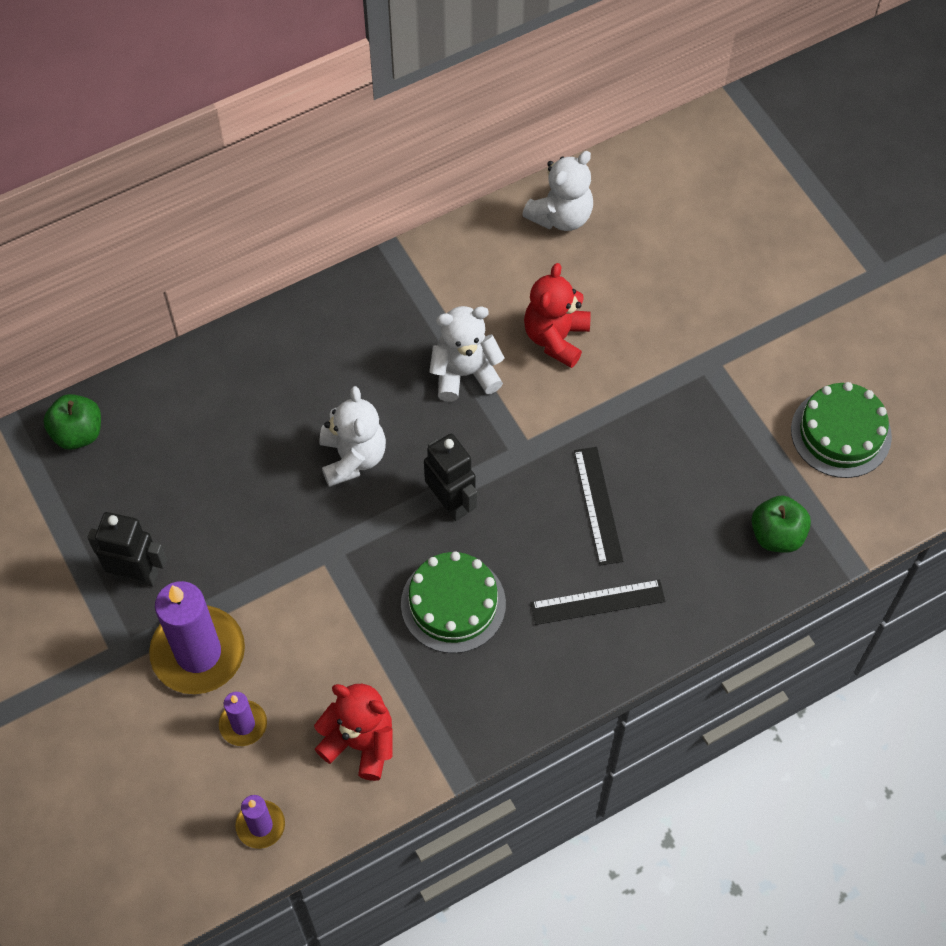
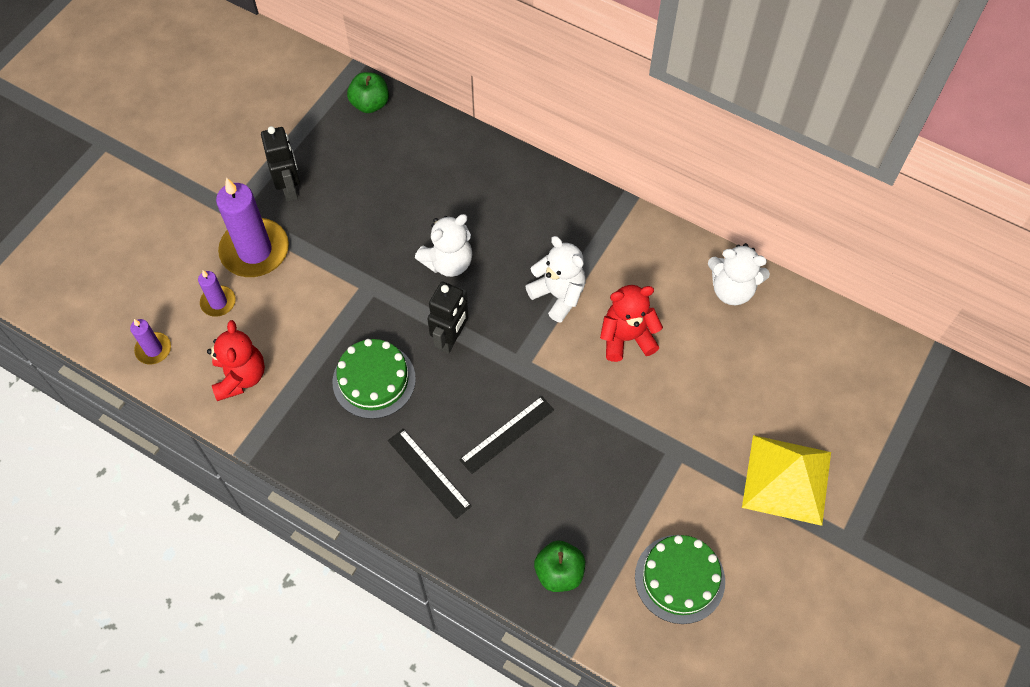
camera: 60 degrees right, 0 degrees up
none -> yellow pyramid [742,435,831,526]

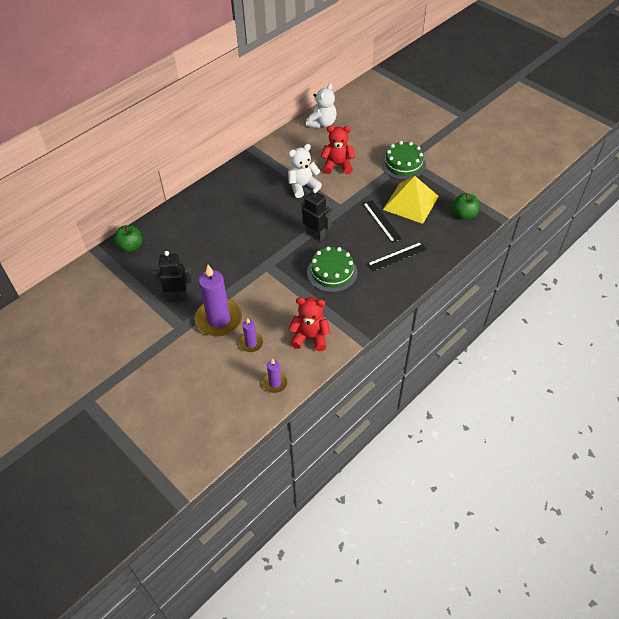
camera: 75 degrees left, 10 degrees down
white teddy bear [415,214,472,277] -> none
red teddy bear [600,285,663,362] -> red teddy bear turned 90 degrees clockwise [321,126,355,174]
green cake [635,535,725,624] -> green cake moved to [381,141,426,180]
yellow pyramid [742,435,831,526] -> yellow pyramid moved to [383,176,439,224]

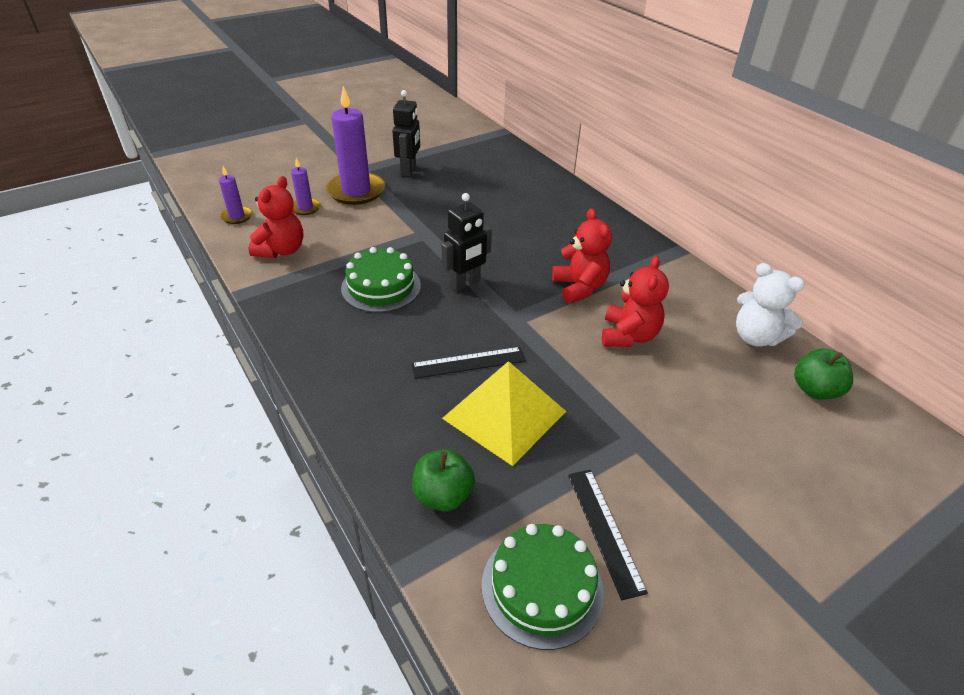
camera: 100 degrees right, 10 degrees down
green apple [114,225,142,252] -> green apple moved to [794,348,853,400]
white teddy bear [288,144,322,198] -> red teddy bear [552,208,612,303]
black ruler [367,242,427,272] -> black ruler moved to [568,470,648,600]
green cake [381,141,426,180] -> green cake moved to [482,524,604,650]

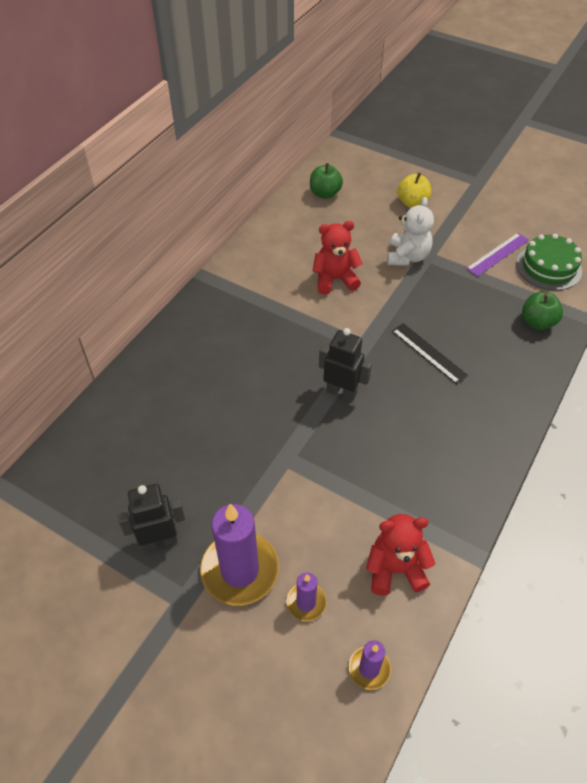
camera: 115 degrees left, 10 degrees up
green cake [341,247,421,312] -> none
yellow pyramid [442,361,566,466] -> none
red teddy bear [552,208,612,303] -> none
black ruler [568,470,648,600] -> purple ruler [466,233,529,277]
white teddy bear [736,263,805,347] -> white teddy bear moved to [387,197,434,266]
none -> yellow apple [397,172,431,208]

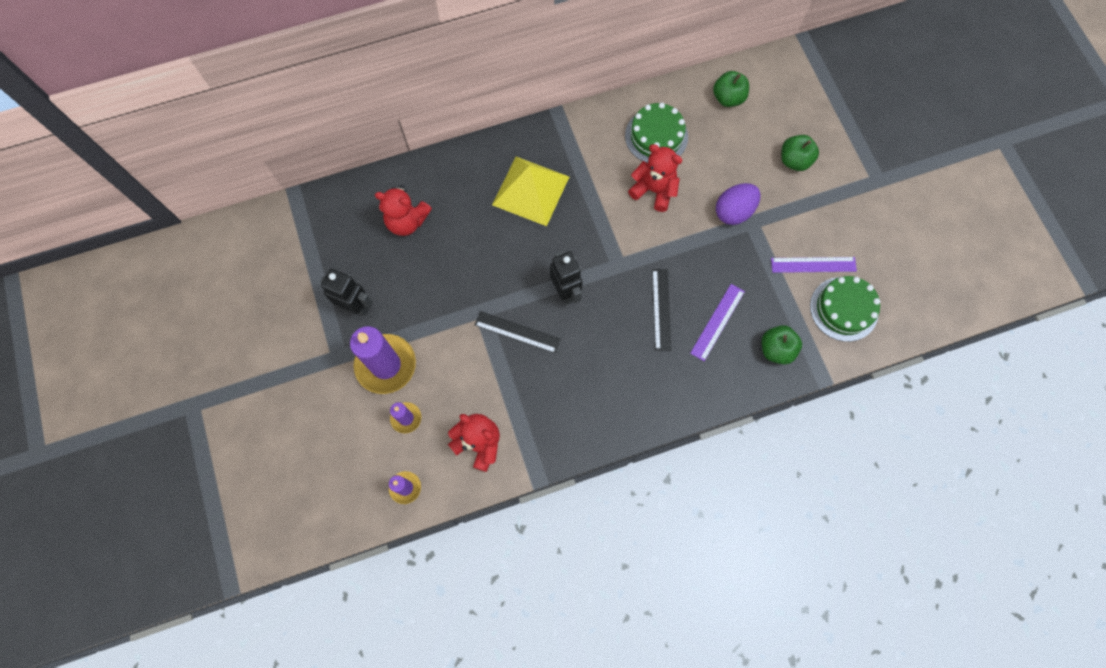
camera: 40 degrees right, 20 degrees up
white teddy bear [387,197,434,266] -> purple egg [716,183,760,225]
yellow apple [397,172,431,208] -> green apple [781,135,819,171]
none -> red teddy bear [375,185,432,236]
none -> black ruler [475,311,561,353]
none -> yellow pyramid [492,157,569,226]
none -> green cake [625,103,688,163]
none -> purple ruler [690,284,745,361]

